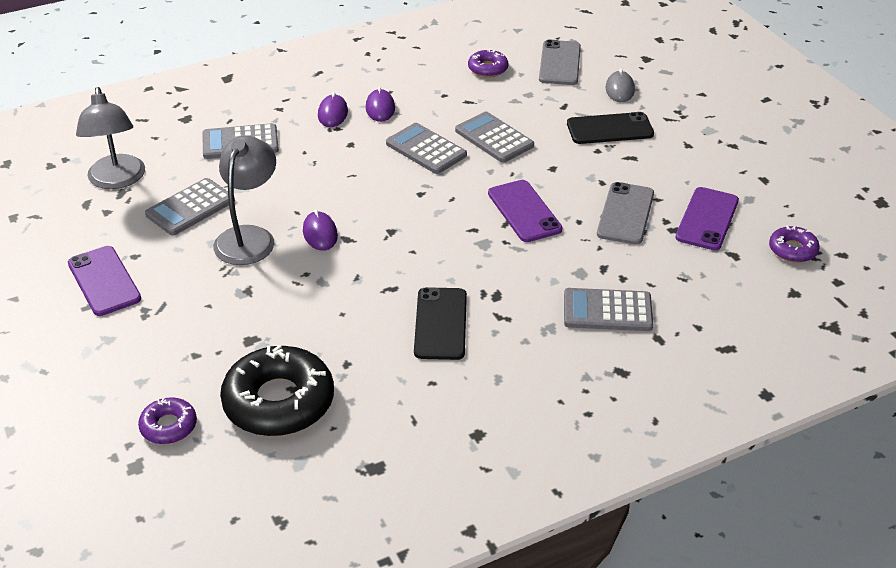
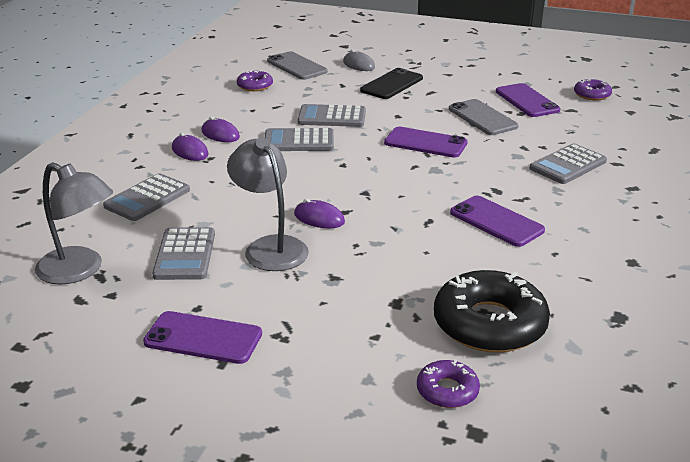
camera: 45 degrees left, 10 degrees down
black phone [414,287,467,360] -> purple phone [450,196,545,247]

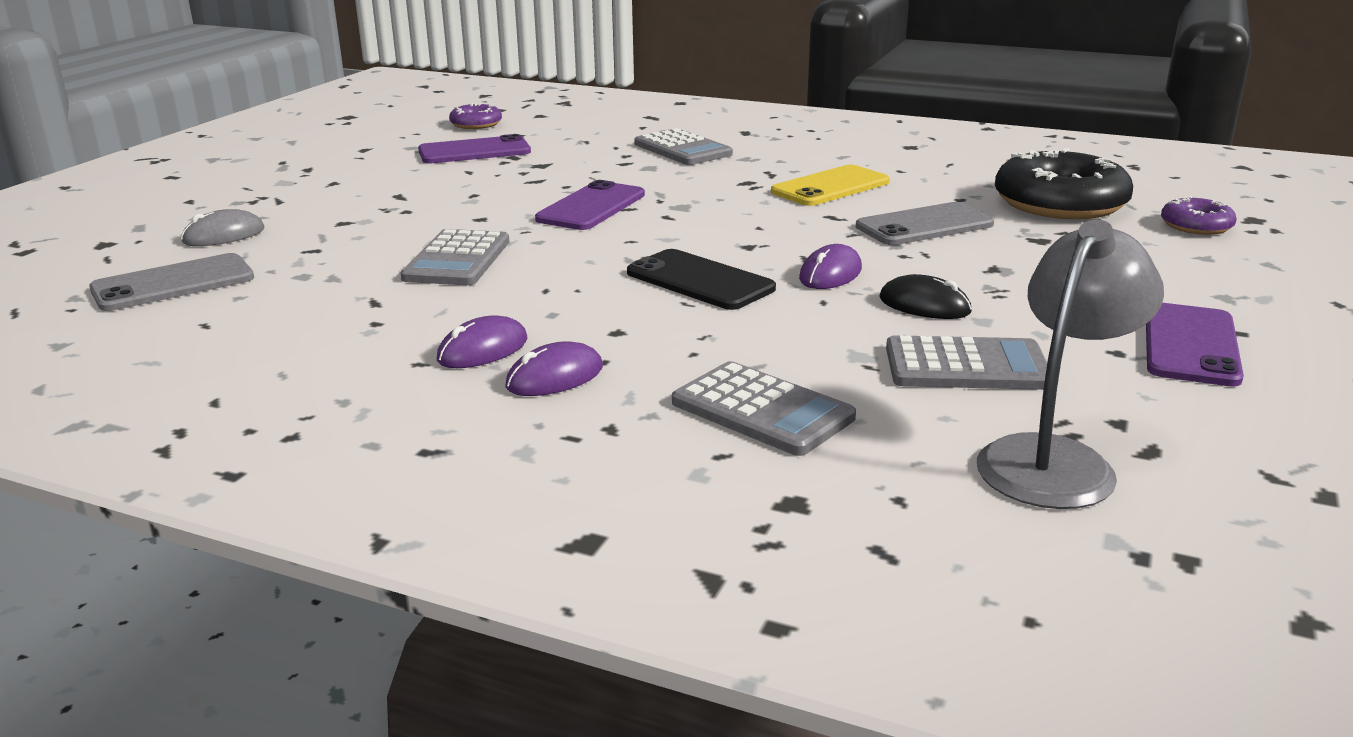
camera: 85 degrees left, 5 degrees down
grey lamp [227,138,309,271] -> black mouse [879,274,972,319]
purple donut [237,70,273,91] -> none
grey calculator [265,128,334,151] -> none
black phone [360,68,423,99] -> black phone moved to [627,249,776,310]
grey phone [449,99,518,135] -> grey phone moved to [856,202,994,245]
purple phone [450,196,545,247] -> yellow phone [771,165,890,206]

